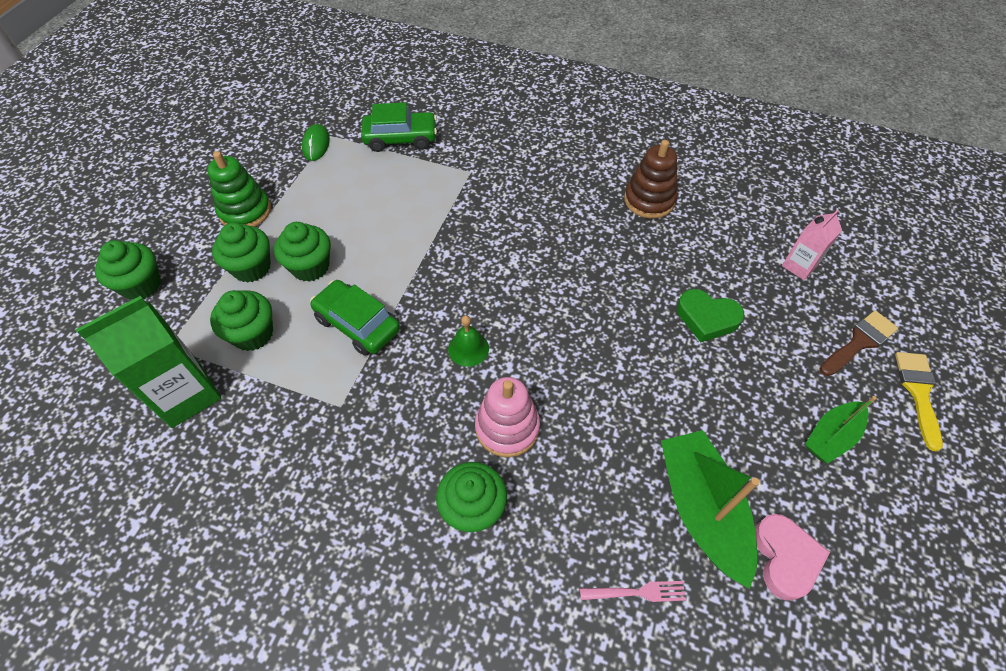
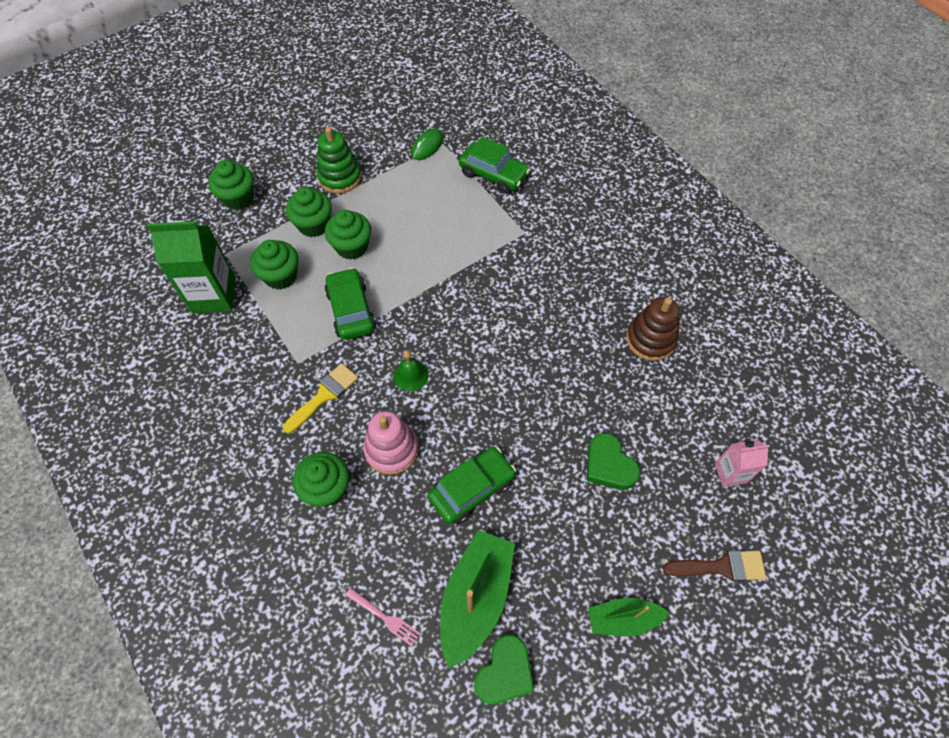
camera: 35 degrees right, 5 degrees up
pink heart [755,514,830,601] -> green heart [474,635,534,705]
yellow brush [895,352,943,452] -> yellow brush moved to [283,363,358,433]
none -> green car [428,447,516,525]

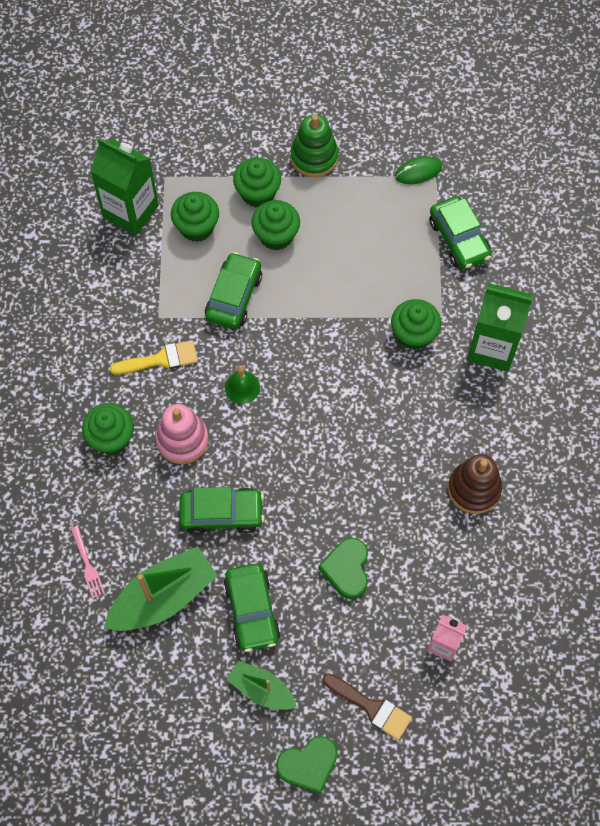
camera: 35 degrees right, 5 degrees up
green cupcake [208,160,254,210] -> green cupcake moved to [391,299,441,350]
green heart [474,635,534,705] -> green heart moved to [276,736,337,794]
none -> green car [223,564,280,652]
none -> green carton [467,283,533,372]

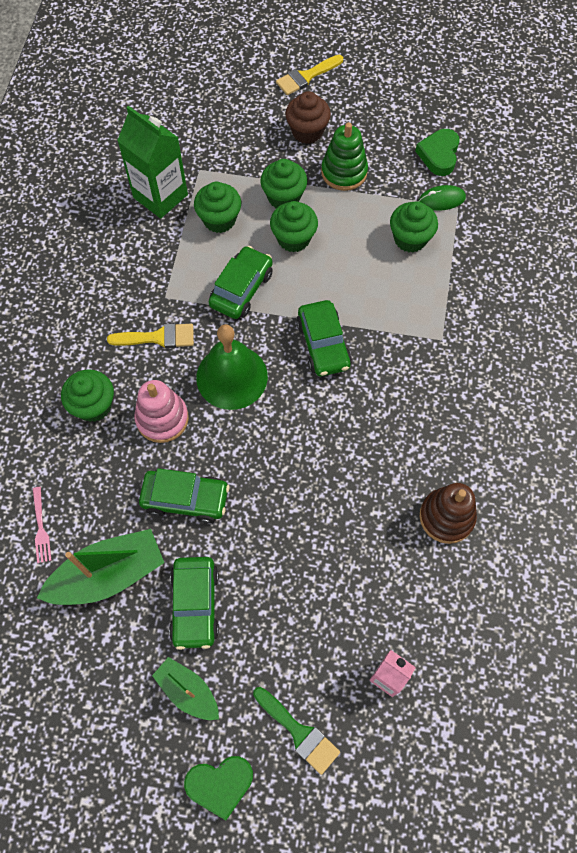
camera: 10 degrees right, 0 degrees up
green bell [225,365,260,404] -> green bell [196,324,268,410], size x2.02
green heart [319,538,368,599] -> green heart moved to [415,129,460,176]
brown brush [323,673,412,740] -> green brush [253,687,340,775]
green cupcake [391,299,441,350] -> green cupcake moved to [390,201,438,253]
green car [429,196,492,269] -> green car moved to [296,300,352,376]
green carton [467,283,533,372] -> none
none -> yellow brush [276,55,343,95]
none -> brown cupcake [285,91,331,144]

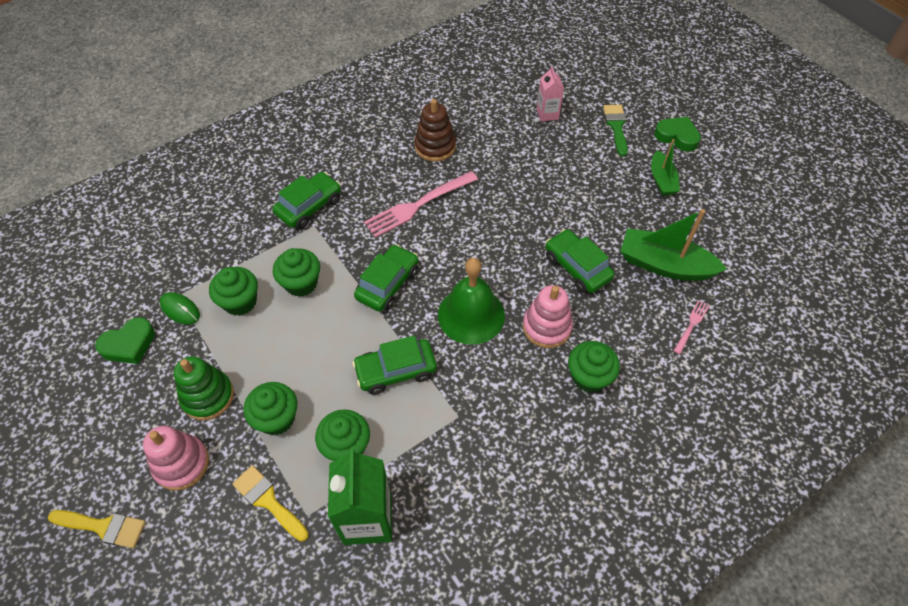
camera: 135 degrees left, 10 degrees down
yellow brush [107,323,194,348] -> yellow brush moved to [232,465,309,542]
green car [169,557,219,650] -> green car moved to [273,172,341,229]
green cupcake [270,201,318,252] -> green cupcake moved to [273,248,320,297]
brown cupcake [285,91,331,144] -> pink stacking toy [143,426,209,491]
none -> pink fork [364,171,478,238]

